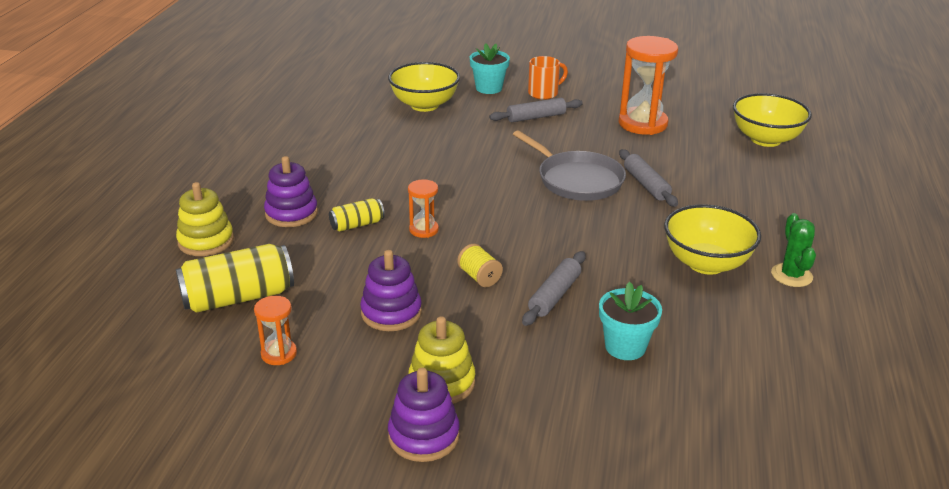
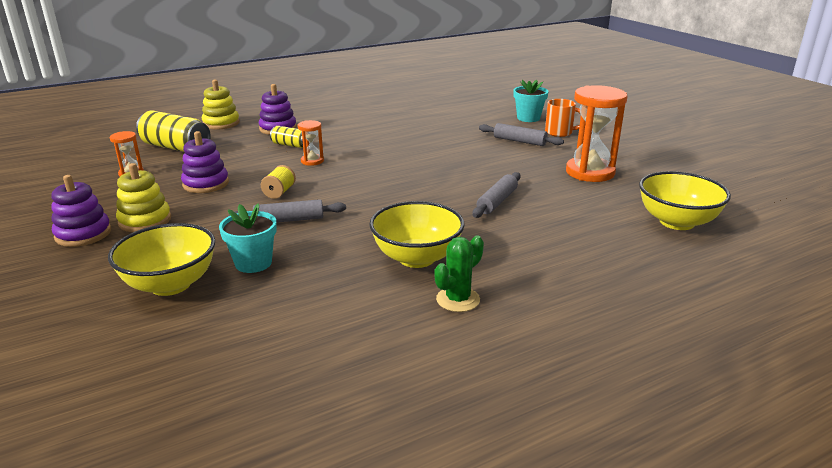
camera: 50 degrees right, 5 degrees down
yellow bowl [388,62,460,112] -> yellow bowl moved to [108,223,215,296]
grey pan [513,130,626,201] -> none

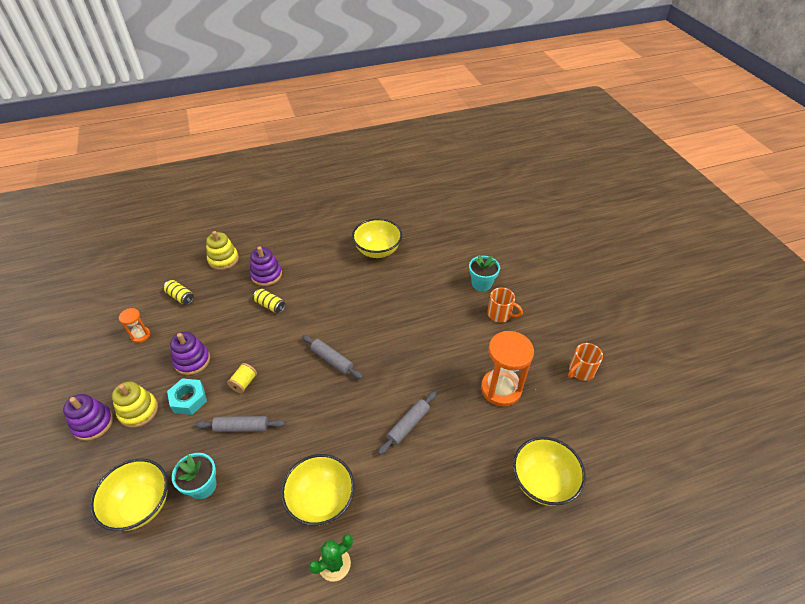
camera: 10 degrees right, 20 degrees up
yellow can [136,110,210,152] -> yellow can [164,280,194,305], size x0.54
orange hourglass [298,120,324,166] -> none
grey rolling pin [479,123,564,146] -> grey rolling pin moved to [302,335,363,379]
none -> turquoise nut [167,378,207,415]
none -> yellow bowl [352,218,402,258]
none -> orange mug [568,343,603,381]

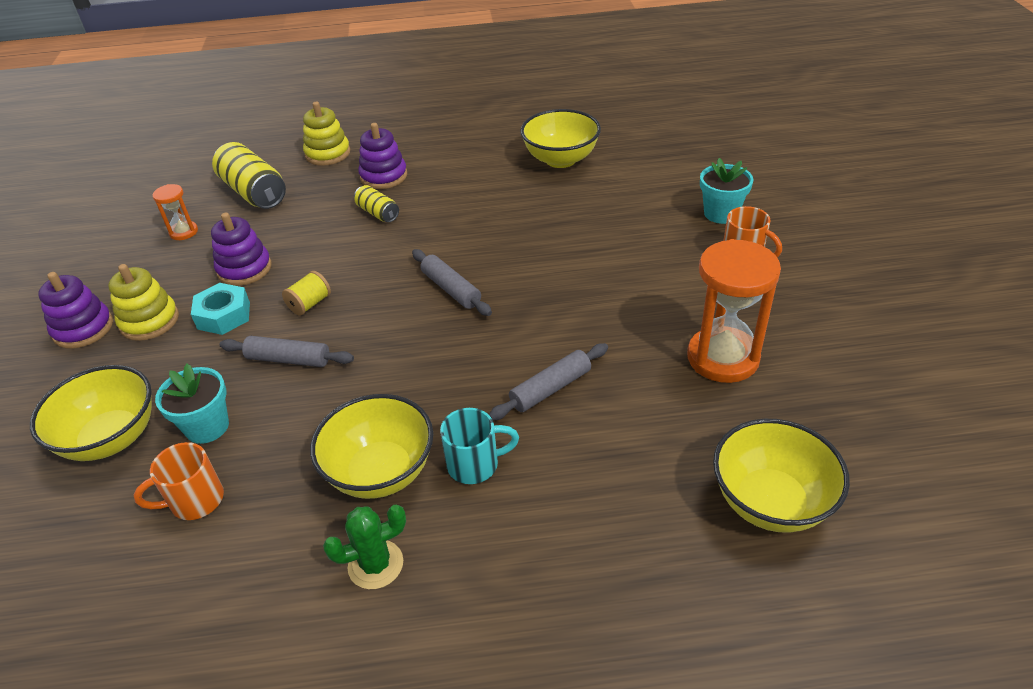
camera: 15 degrees right, 5 degrees down
yellow can [164,280,194,305] -> yellow can [212,142,286,209], size x1.85
orange mug [568,343,603,381] -> orange mug moved to [134,442,224,520]
none -> turquoise mug [440,408,519,484]

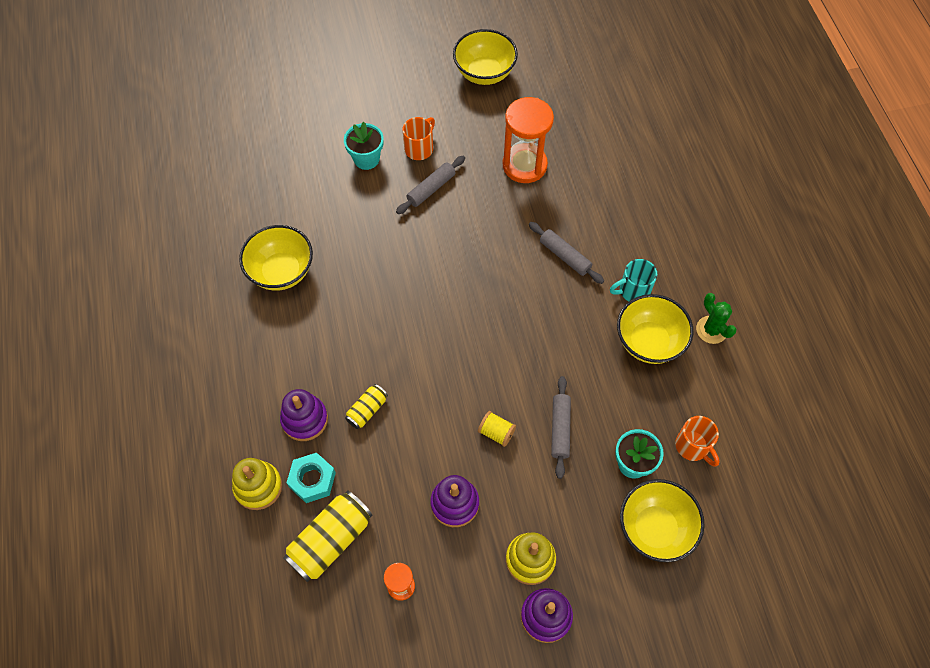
camera: 100 degrees left, 20 degrees up
turquoise nut [191,283,250,335] -> turquoise nut moved to [286,453,336,503]
grey rolling pin [412,249,492,316] -> grey rolling pin moved to [396,156,465,214]
turquoise mug [440,408,519,484] -> turquoise mug turned 90 degrees counterclockwise [610,259,657,301]
yellow bowl [713,419,850,533] -> yellow bowl moved to [453,29,518,85]

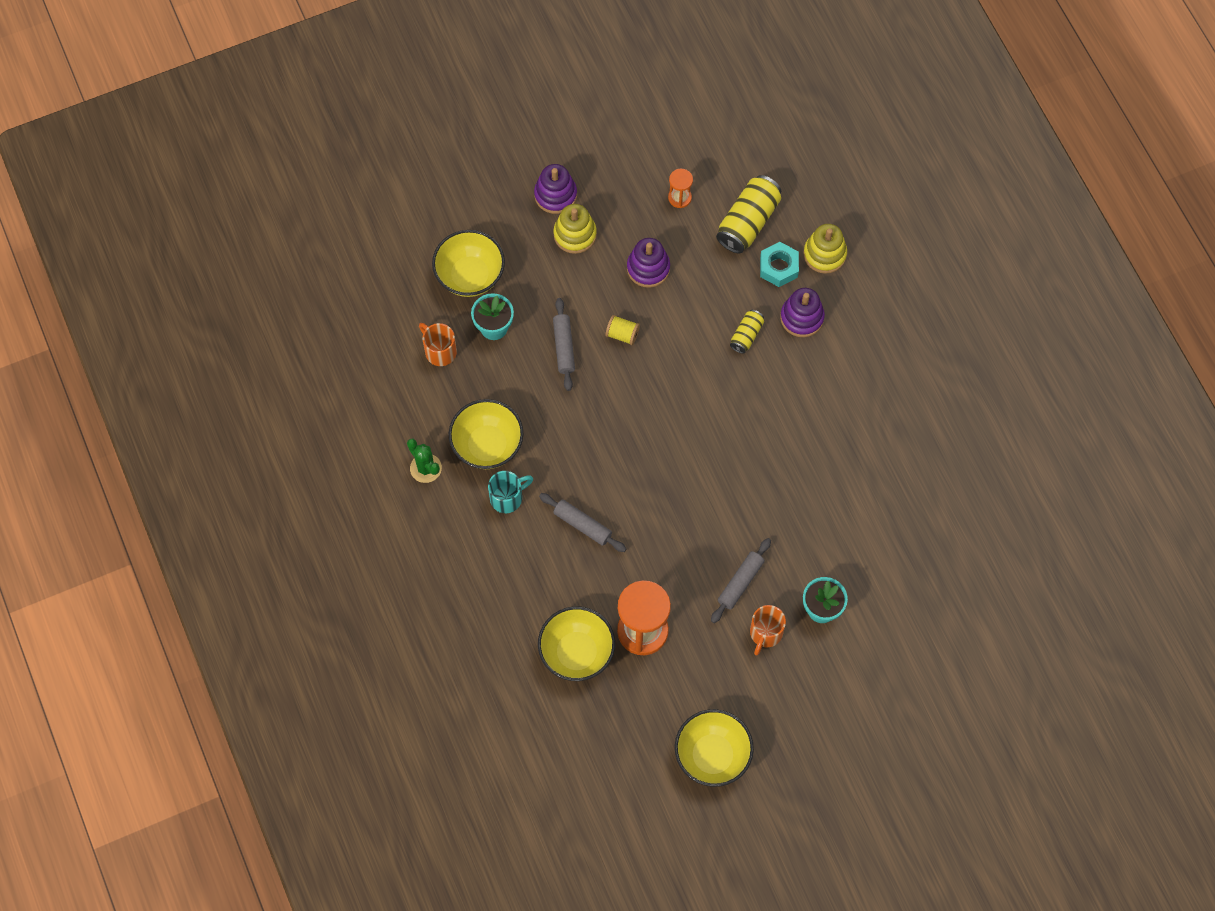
camera: 170 degrees right, 5 degrees up
yellow bowl [239,225,313,290] -> yellow bowl moved to [538,607,615,681]

